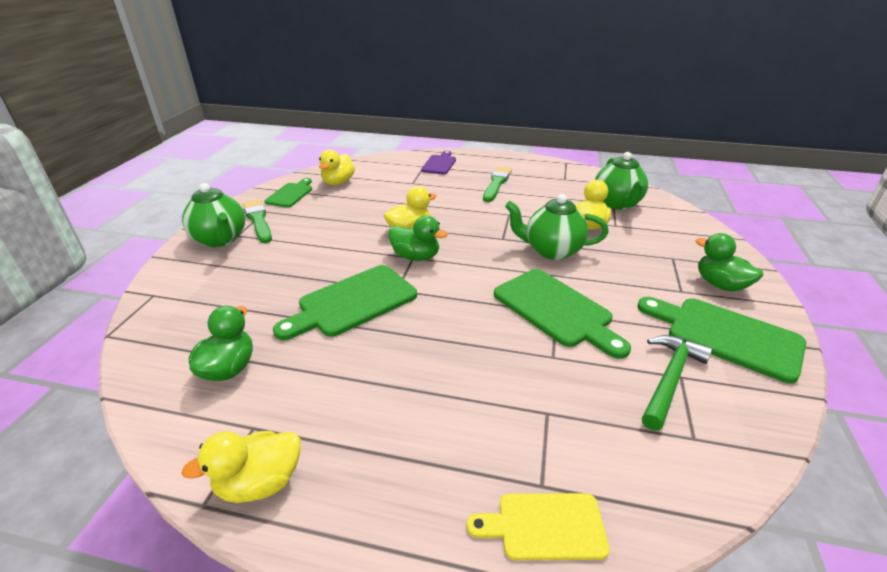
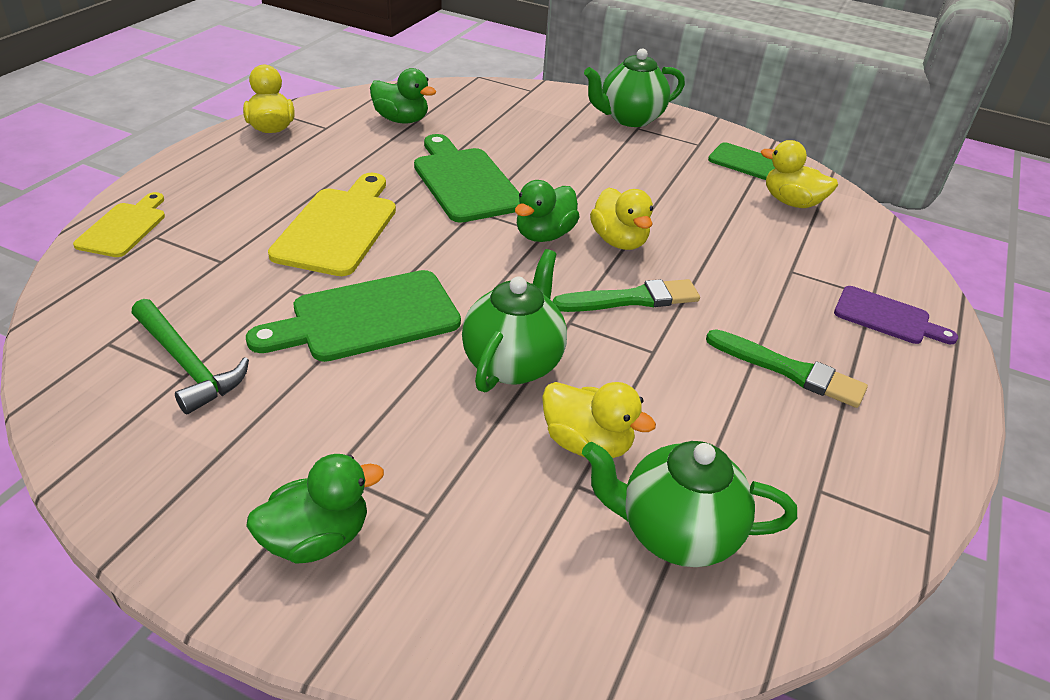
camera: 100 degrees right, 5 degrees up
green brush [243,199,272,243] -> green brush moved to [553,279,700,312]
green cutting board [637,297,806,384] -> none
none -> yellow cutting board [268,173,396,276]

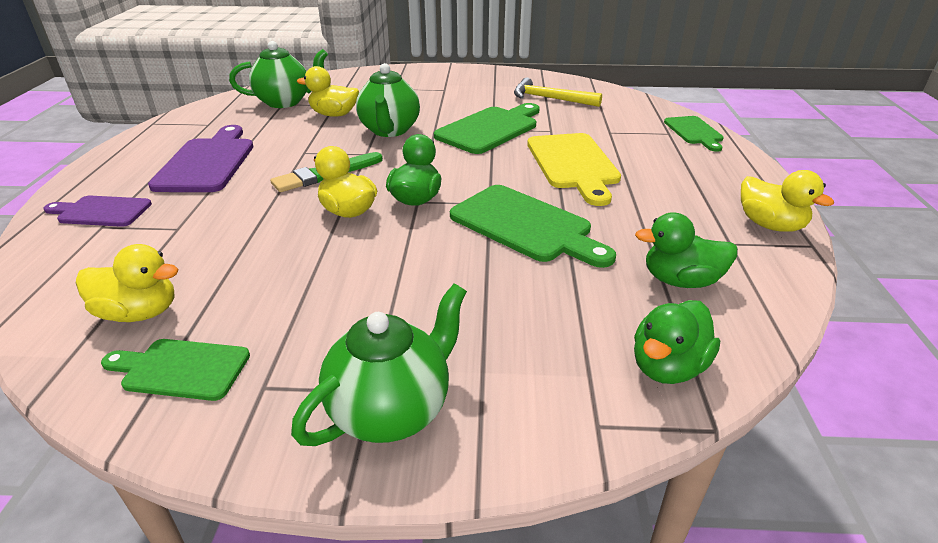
camera: 160 degrees right, 5 degrees down
yellow cutting board [73,192,165,257] -> green cutting board [664,116,724,152]
green hammer [132,299,249,414] -> yellow hammer [514,78,602,107]
green duck [246,454,384,564] -> green duck moved to [634,300,720,384]
green brush [706,329,868,408] -> purple cutting board [148,125,254,192]

